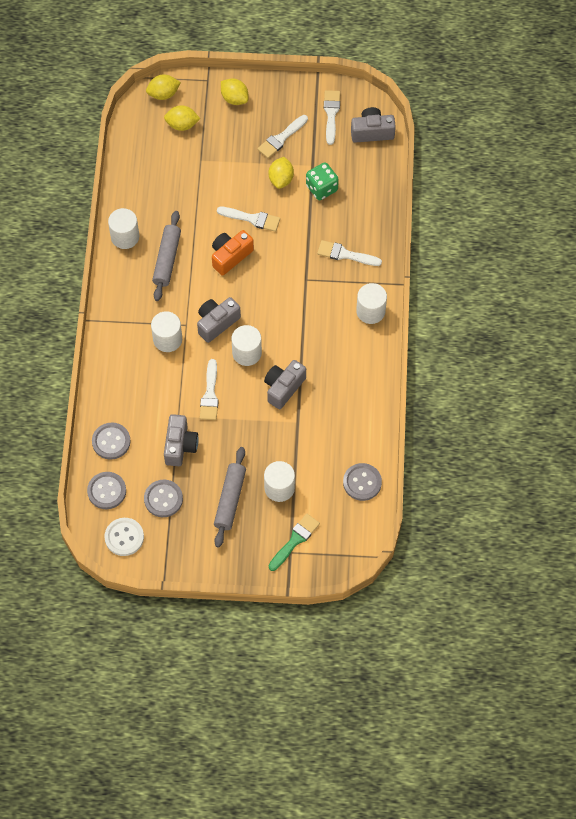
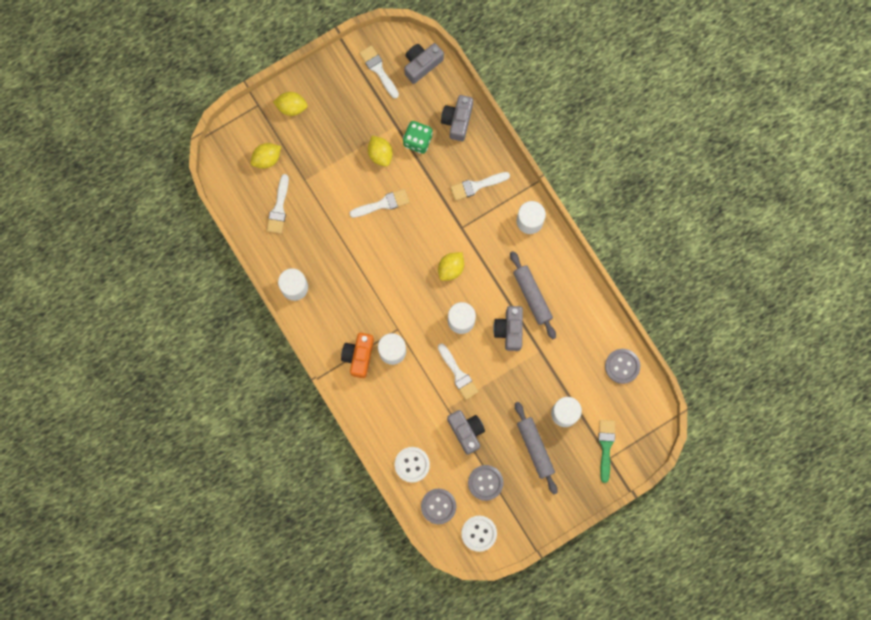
camera: 35 degrees left, 15 degrees up
grey button [92,422,131,460] -> white button [394,447,430,483]
yellow lemon [146,75,181,100] -> yellow lemon moved to [438,252,464,281]
grey rolling pin [152,211,181,301] -> grey rolling pin moved to [510,251,556,339]
grey camera [197,297,241,343] -> grey camera moved to [441,95,473,141]
orange camera [212,230,254,276] -> orange camera moved to [341,333,374,378]
white brush [257,115,308,158] -> white brush moved to [267,174,289,234]

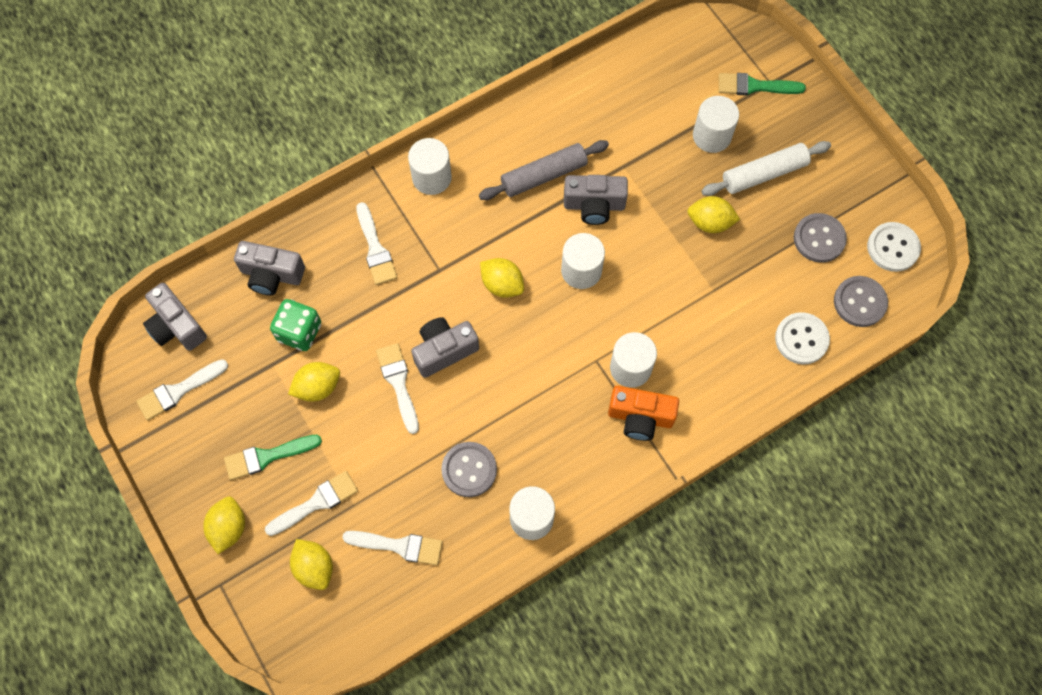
camera: 90 degrees left, 10 degrees down
white brush [438,343,479,400] -> white brush moved to [265,471,358,536]
grey camera [447,410,485,455] -> grey camera moved to [411,317,479,378]
grey rolling pin [515,402,558,494] -> white rolling pin [701,141,831,196]
grey button [605,349,640,384] -> grey button moved to [441,442,497,497]
none -> green brush [224,435,322,480]
none -> yellow lemon [687,196,740,233]

